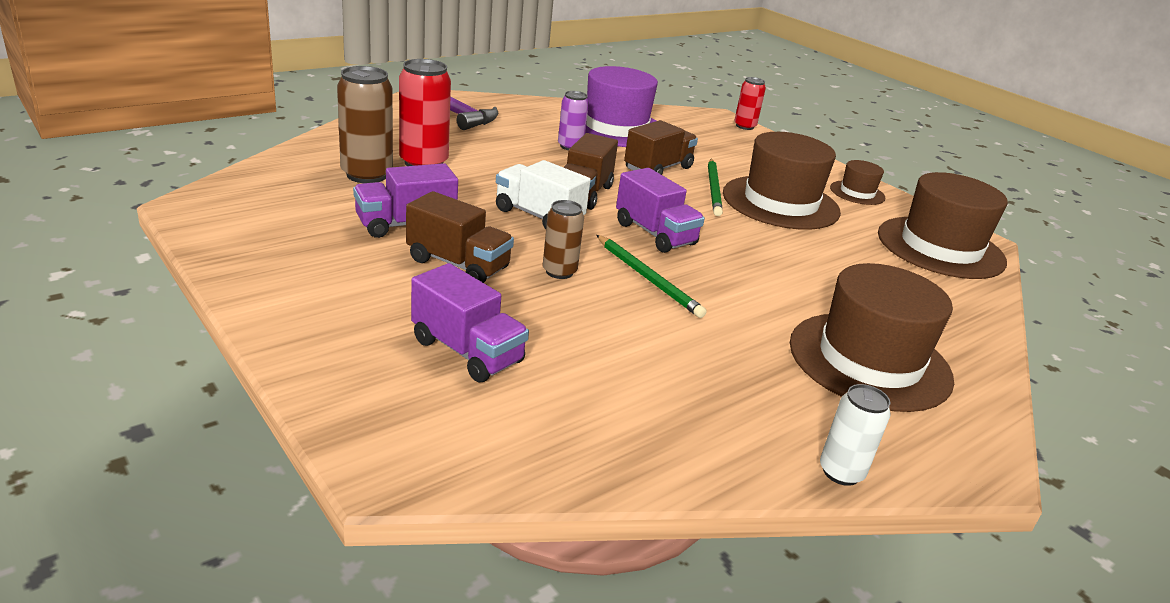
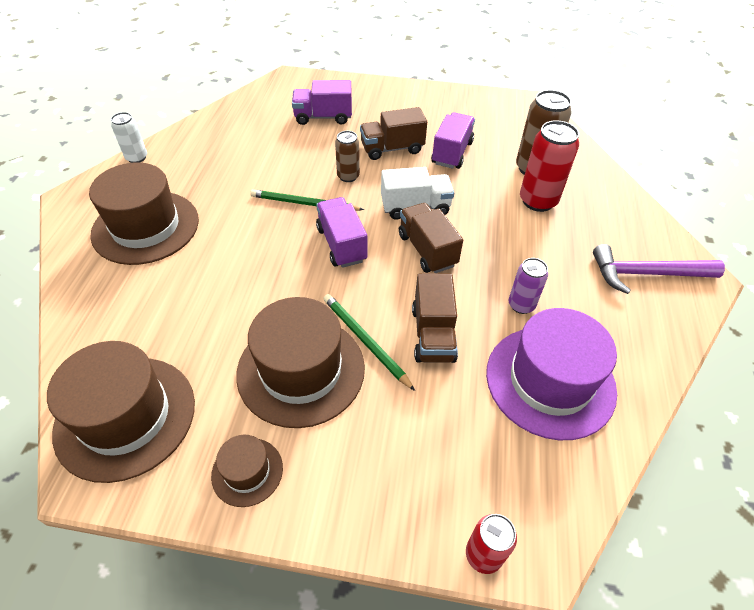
camera: 140 degrees right, 20 degrees up
purple truck [616,168,705,253] -> purple truck turned 60 degrees clockwise [316,197,368,268]

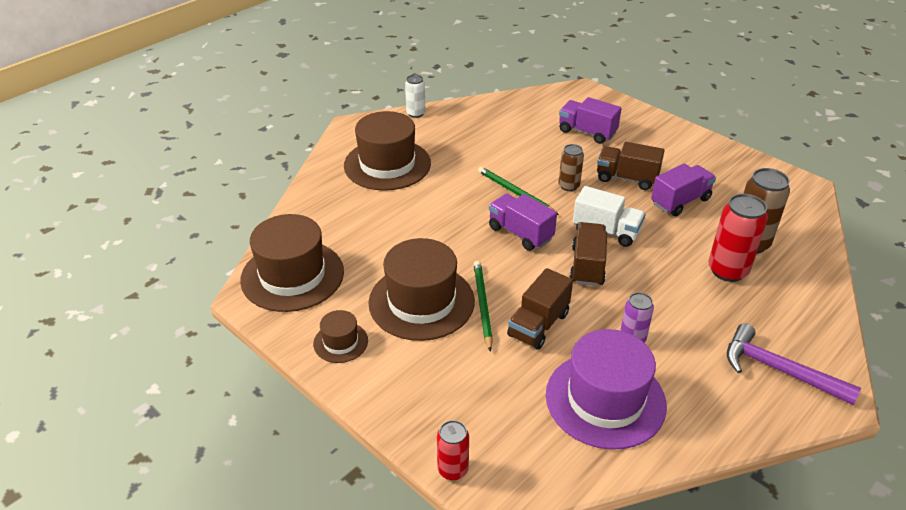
camera: 35 degrees right, 10 degrees down
purple truck [316,197,368,268] -> purple truck turned 60 degrees counterclockwise [489,194,557,251]

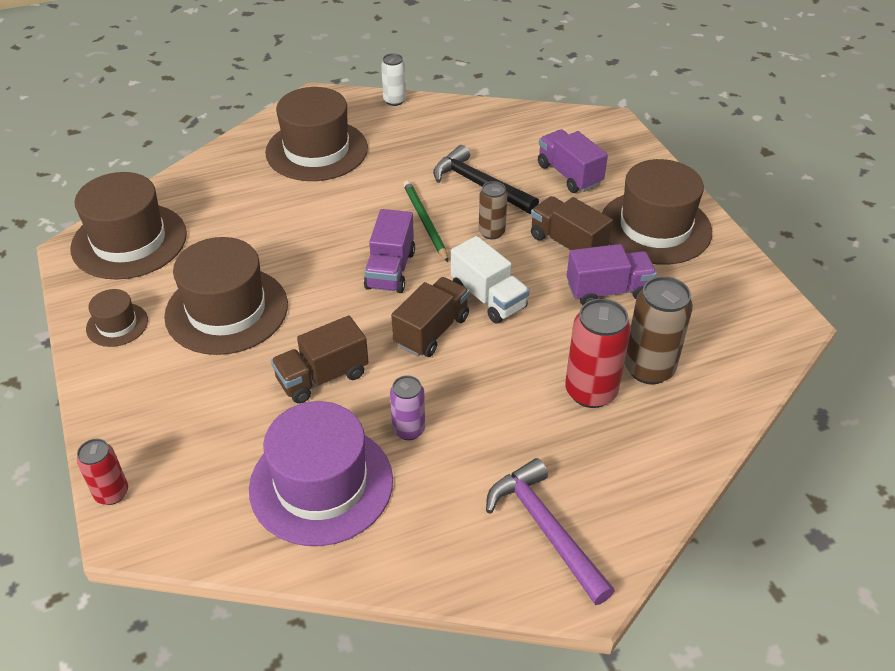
camera: 25 degrees right, 5 degrees up
green pencil [474,261,493,352] -> none
purple truck [489,194,557,251] -> purple truck turned 150 degrees counterclockwise [364,209,415,293]
none -> black hammer [433,145,539,214]
none -> brown hat [602,159,712,265]

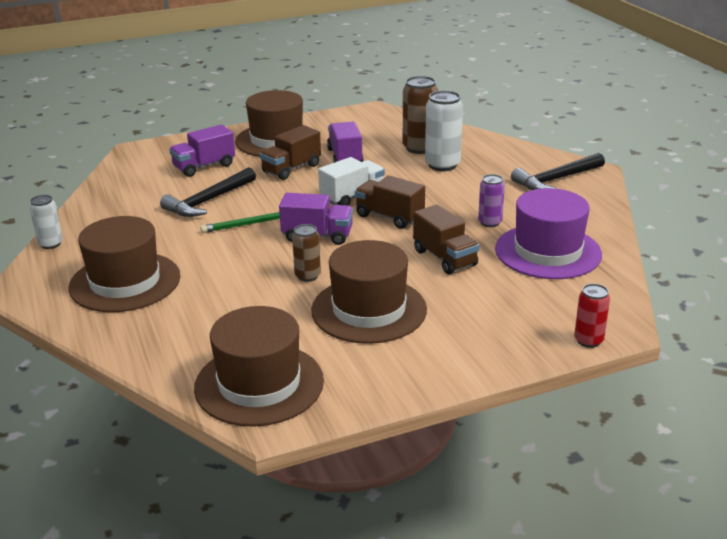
camera: 90 degrees left, 15 degrees down
brown hat [86,289,148,347] -> none
brown can [479,181,507,240] -> brown can moved to [292,224,321,282]
purple hammer [486,458,615,605] -> black hammer [511,153,605,190]
red can [565,299,631,408] -> white can [425,90,463,171]

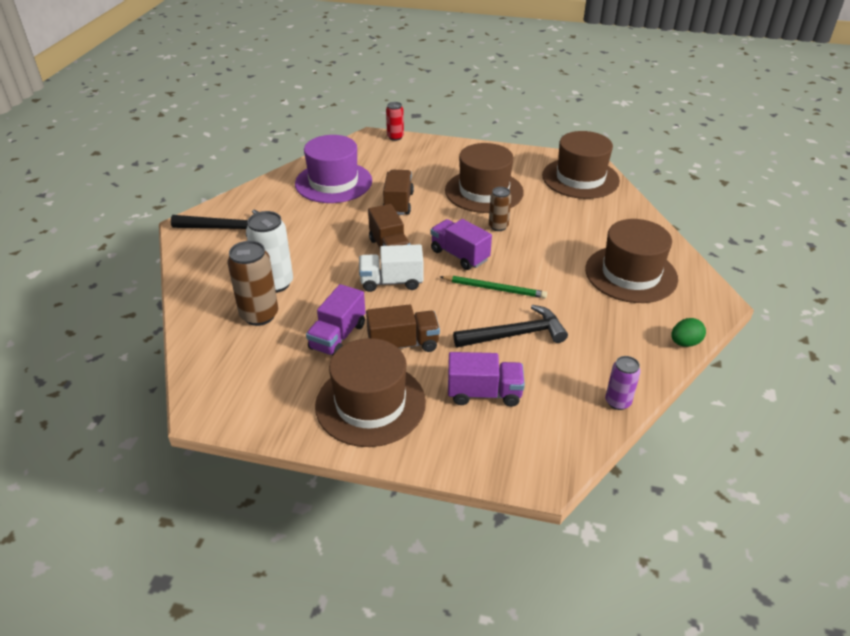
camera: 145 degrees left, 10 degrees up
white can [29,195,63,249] -> green egg [671,318,706,347]
purple can [478,174,505,227] -> purple can moved to [605,356,641,410]

